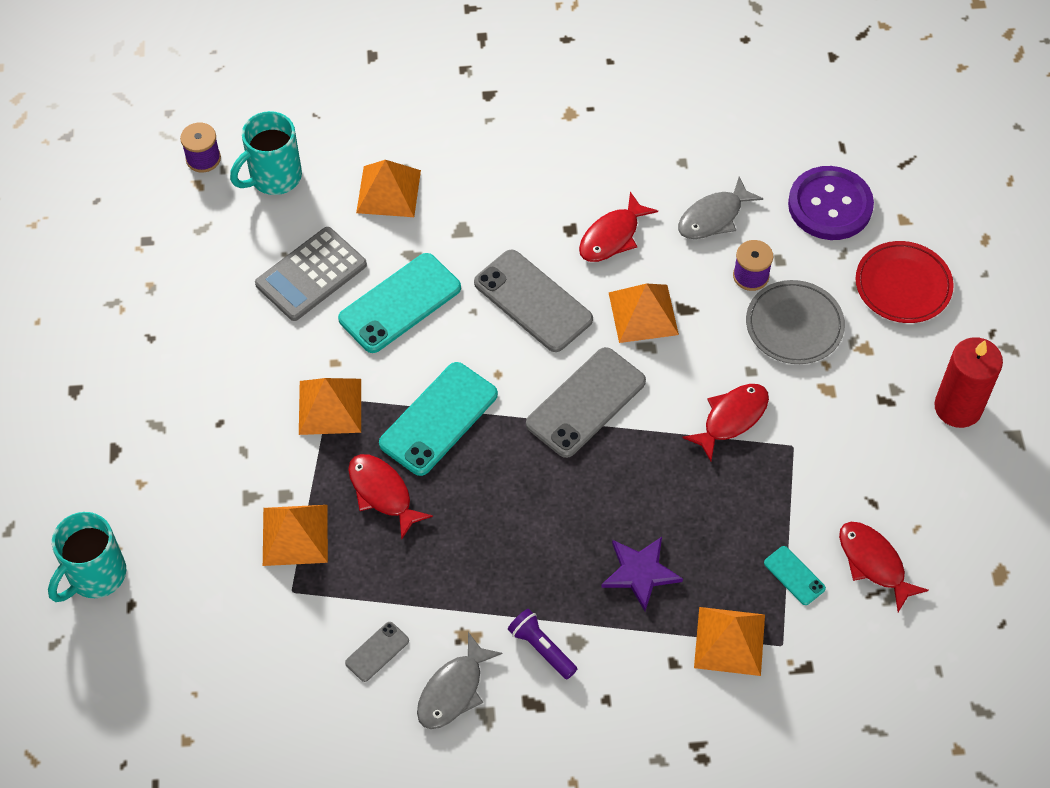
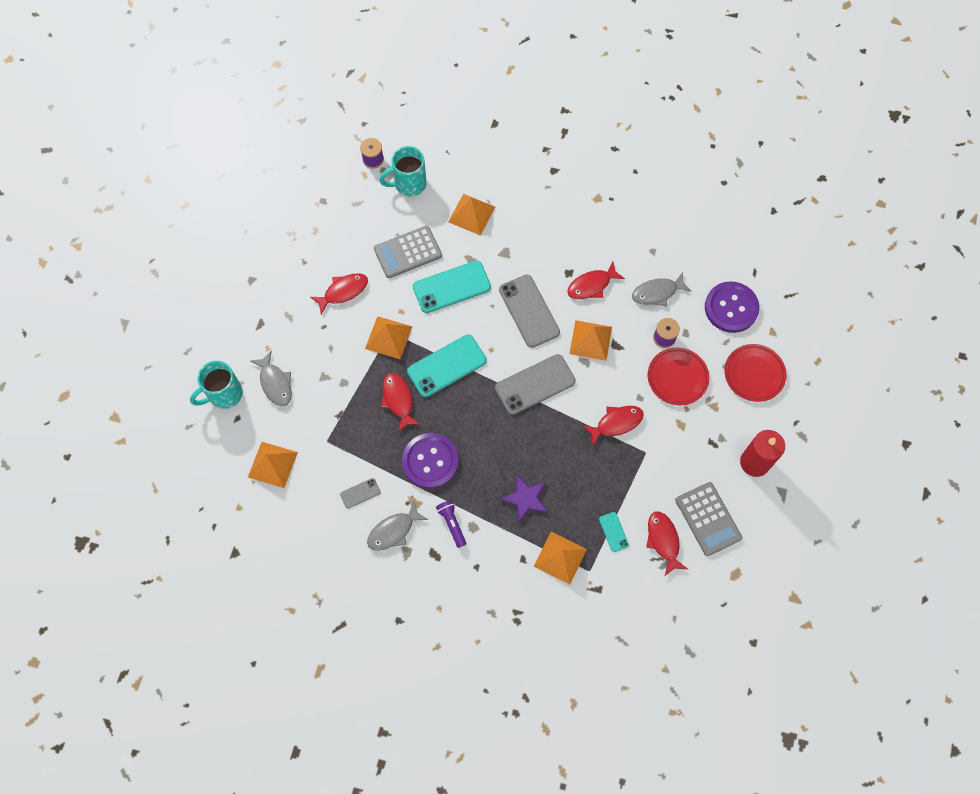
camera: 20 degrees right, 10 degrees up
orange pyramid [263,505,328,566] -> orange pyramid moved to [248,442,298,488]
grey plate [746,280,845,364] -> red plate [648,347,709,405]
none -> grey fish [251,351,292,406]
none -> red fish [310,273,368,315]
none -> purple button [402,433,459,489]
none -> grey calculator [676,482,742,556]

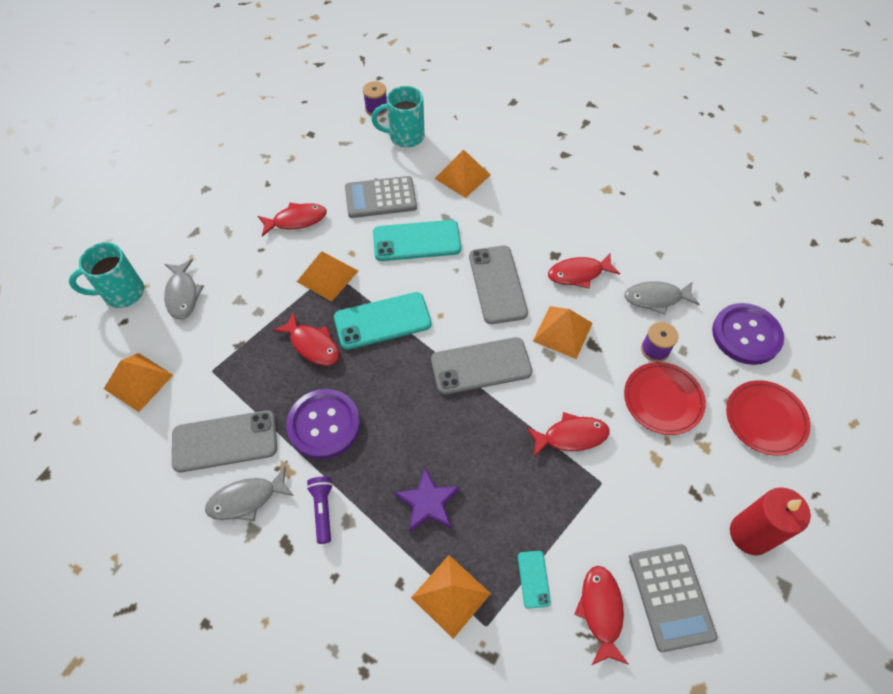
camera: 15 degrees right, 10 degrees down
grey phone [340,478,381,509] -> grey phone [172,410,277,472], size x2.08
red fish [381,373,421,432] -> red fish turned 135 degrees clockwise [273,312,339,366]

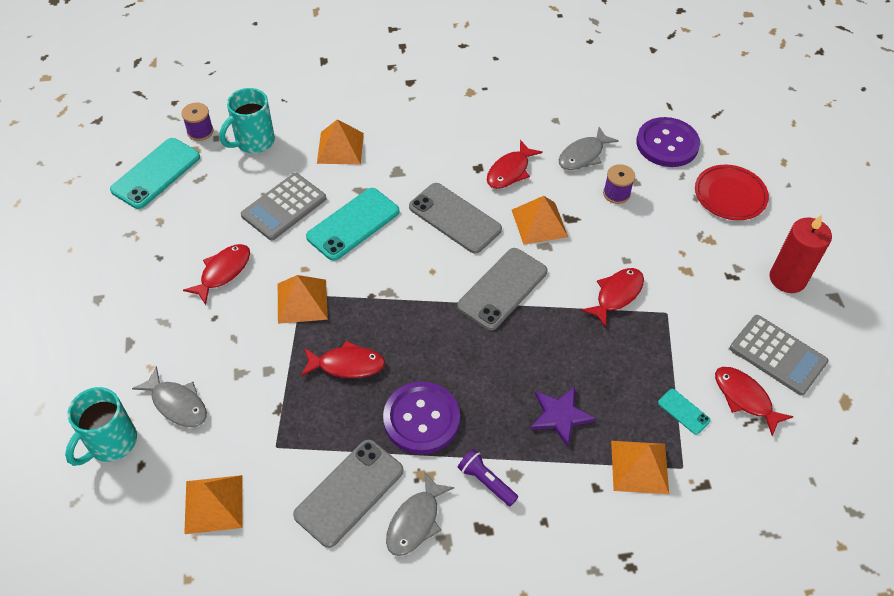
camera: 40 degrees left, 5 degrees down
turquoise phone [334,292,431,350] -> turquoise phone moved to [110,138,200,209]
red plate [624,362,706,435] -> none

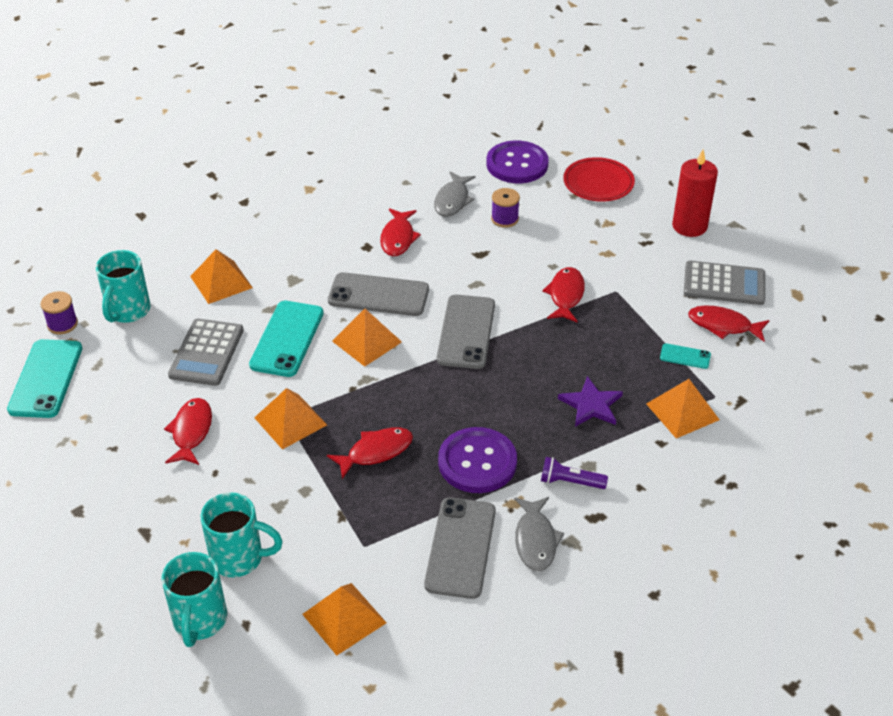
camera: 30 degrees left, 10 degrees down
grey fish [132,366,207,427] -> turquoise mug [200,493,283,577]
orange pyramid [512,196,568,245] -> orange pyramid moved to [332,309,402,367]

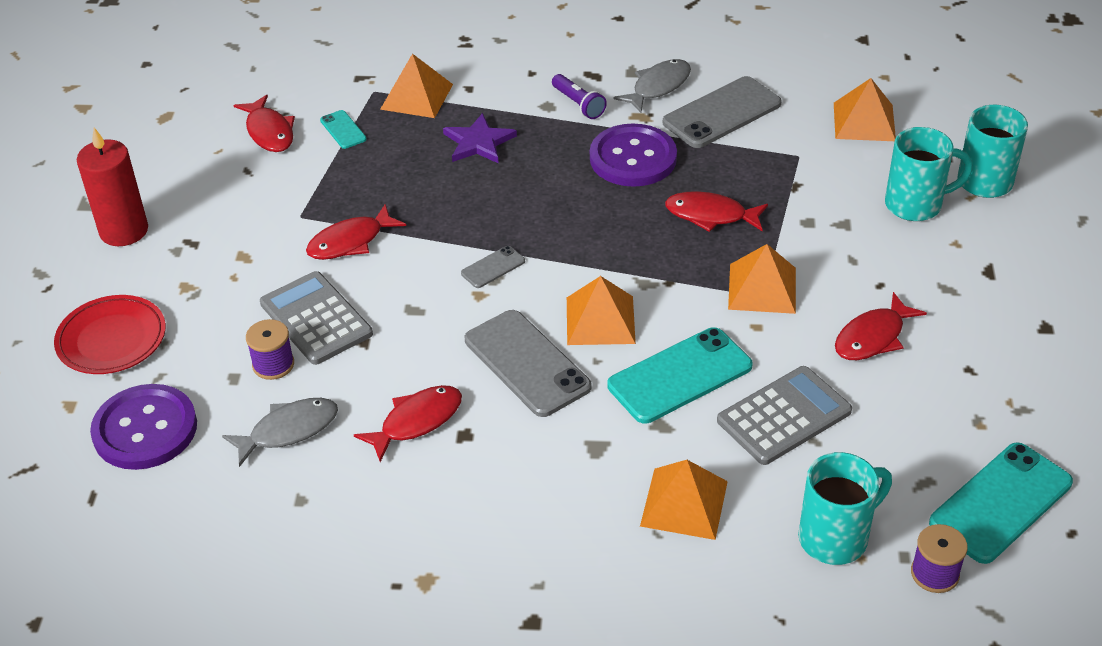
camera: 135 degrees left, 0 degrees up
turquoise mug [200,493,283,577] -> turquoise mug turned 120 degrees clockwise [885,127,973,221]
grey phone [437,295,495,369] -> grey phone [461,246,525,288], size x0.48
grey calculator [684,261,765,305] -> grey calculator moved to [260,271,373,365]

